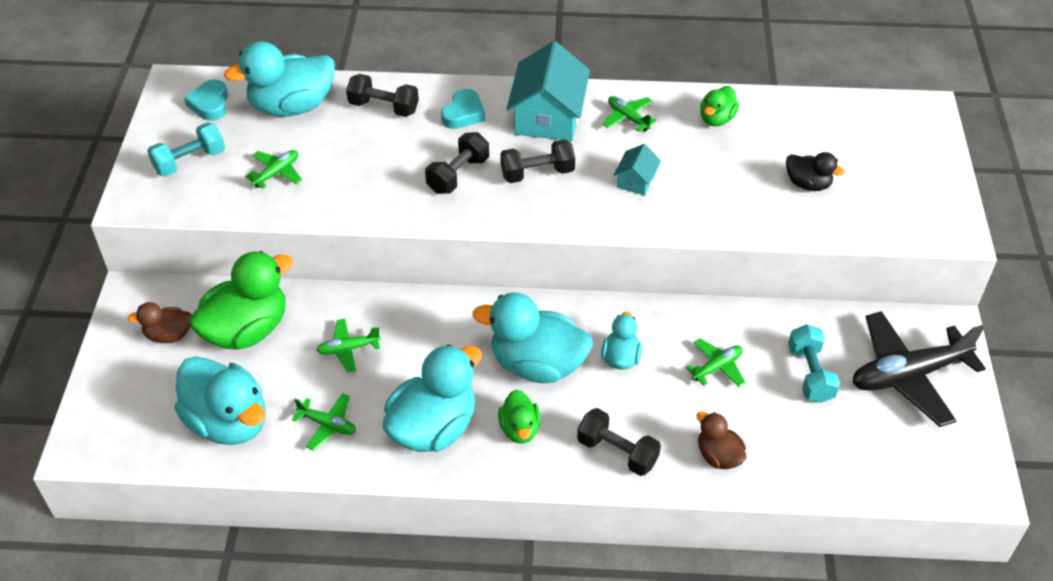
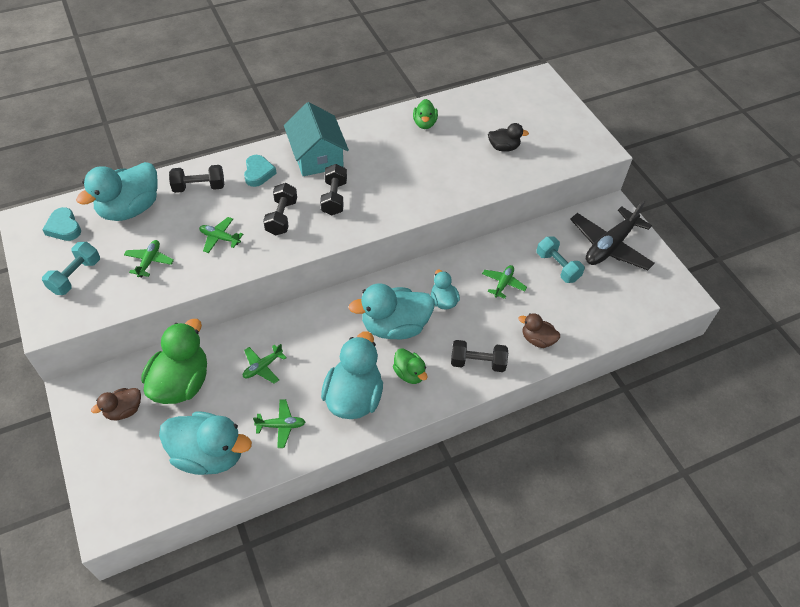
camera: 30 degrees left, 5 degrees up
black dumbbell [500,139,575,183] -> black dumbbell turned 45 degrees counterclockwise [320,164,347,215]
green plane [602,96,657,132] -> green plane moved to [199,217,243,253]
turquoise house [614,144,661,195] -> none

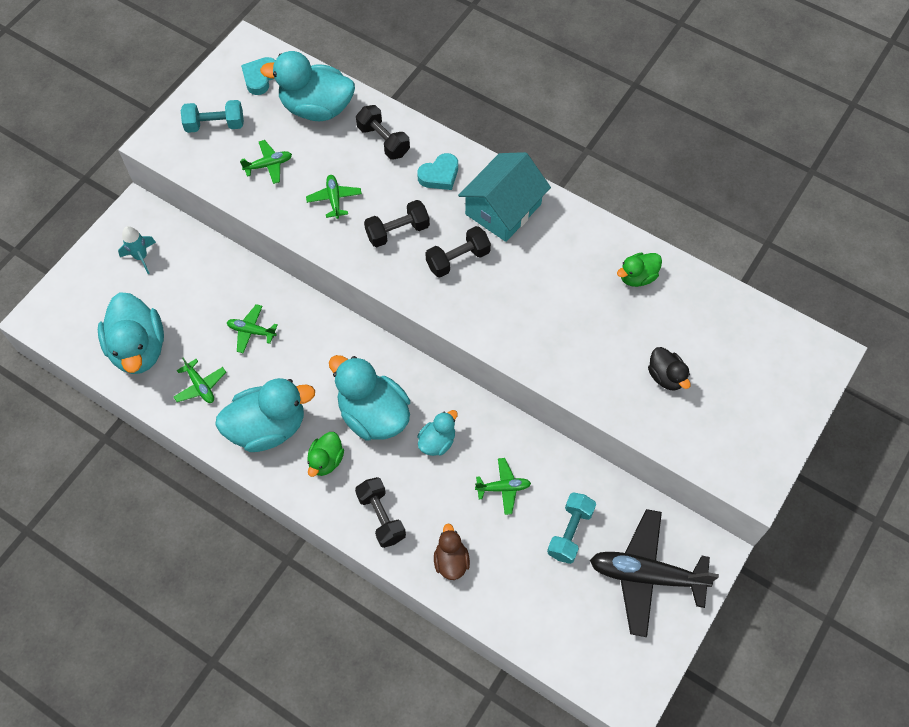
camera: 60 degrees right, 10 degrees up
brown duck [91,388,141,420] -> turquoise rocket [118,226,156,274]
green duck [141,319,207,404] -> none

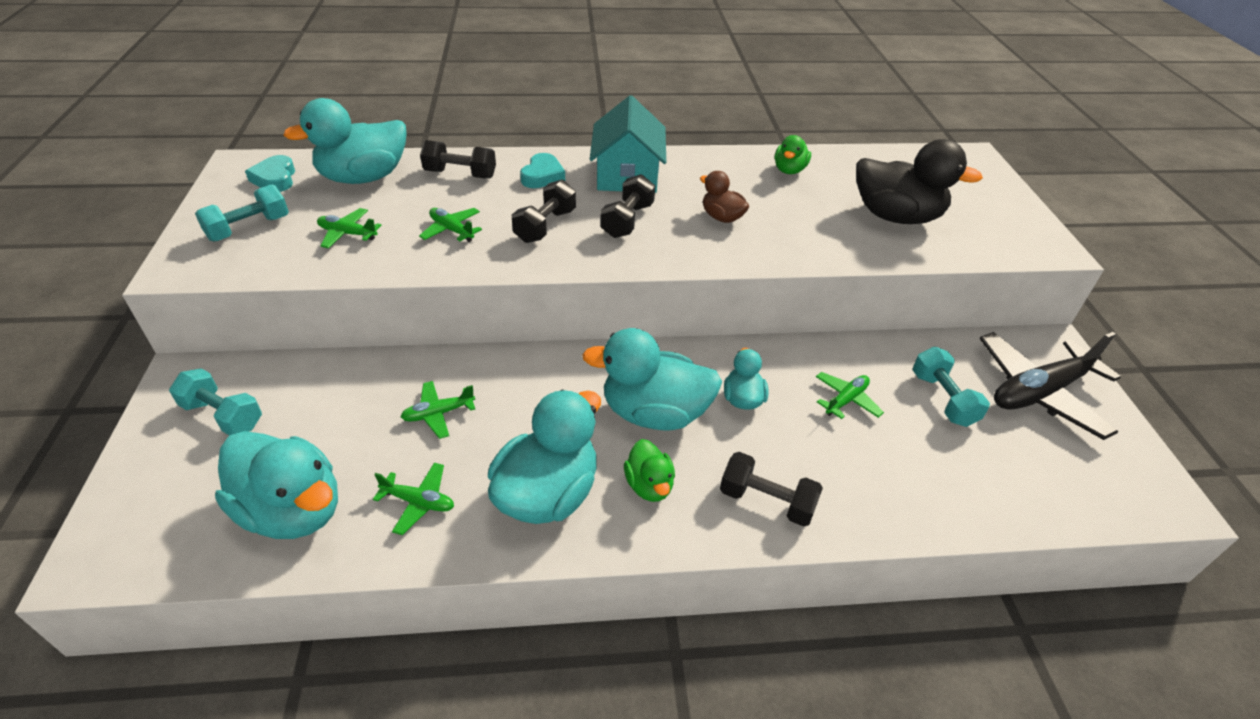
camera: 40 degrees left, 20 degrees down
turquoise rocket [118,226,156,274] -> turquoise dumbbell [169,368,262,435]
green plane [240,140,292,184] -> green plane turned 105 degrees counterclockwise [317,208,381,248]
brown duck [434,524,470,580] -> brown duck moved to [700,171,749,223]
black duck [648,347,691,391] -> black duck [856,139,983,224], size x1.92

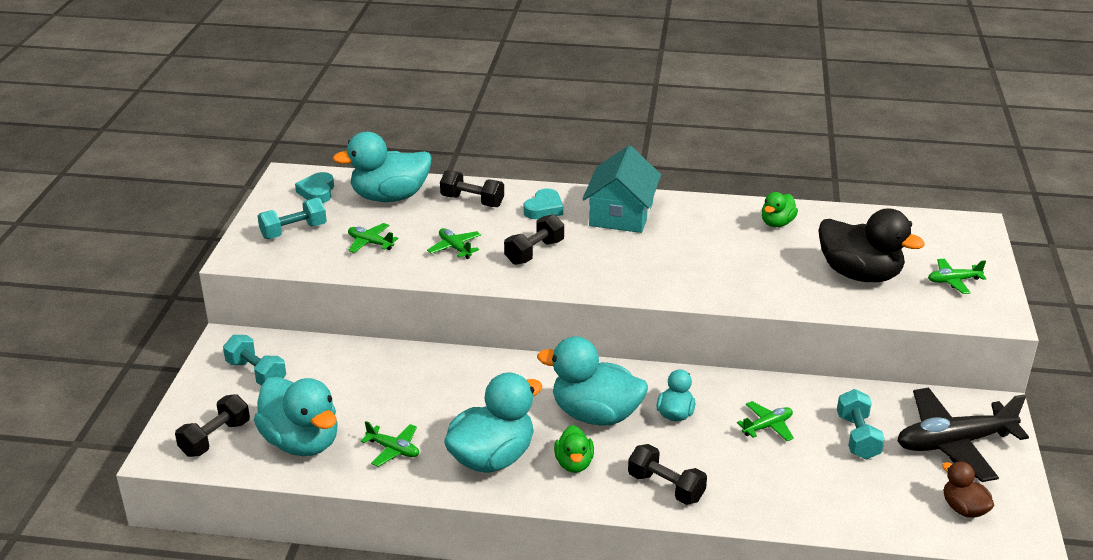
camera: 15 degrees right, 10 degrees down
green plane [401,381,475,439] -> green plane moved to [928,259,986,294]
black dumbbell [600,174,655,238] -> black dumbbell moved to [175,394,250,457]
brown duck [700,171,749,223] -> brown duck moved to [942,462,994,518]

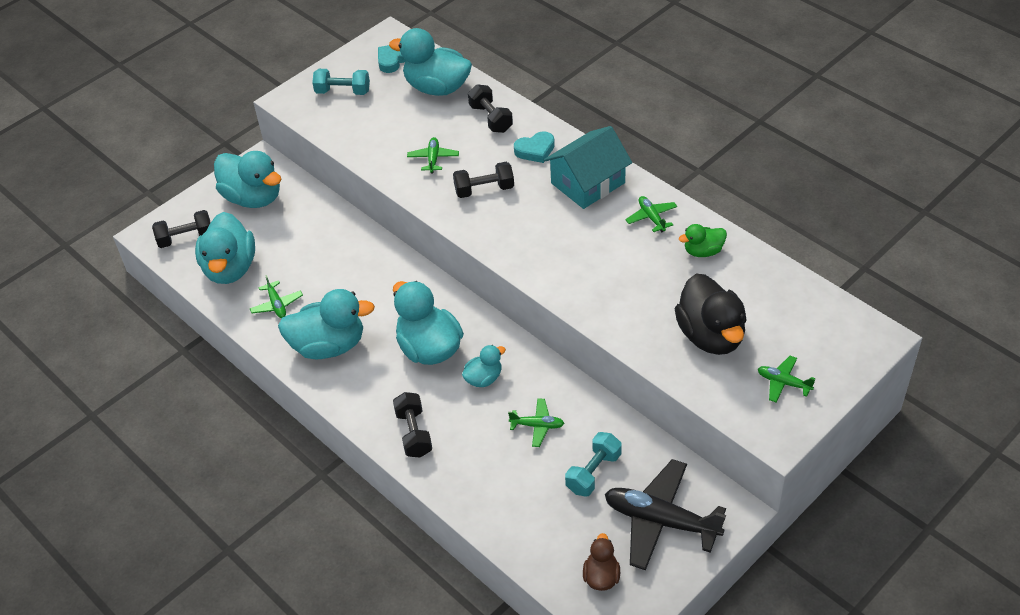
camera: 40 degrees right, 15 degrees up
turquoise dumbbell [223,335,286,386] -> turquoise duck [214,151,282,208]
green plane [348,223,398,253] -> green plane moved to [626,196,677,232]
green duck [554,425,594,473] -> none

